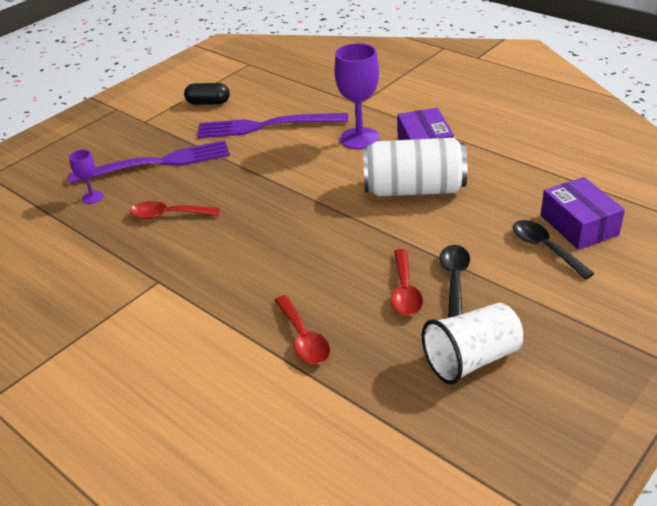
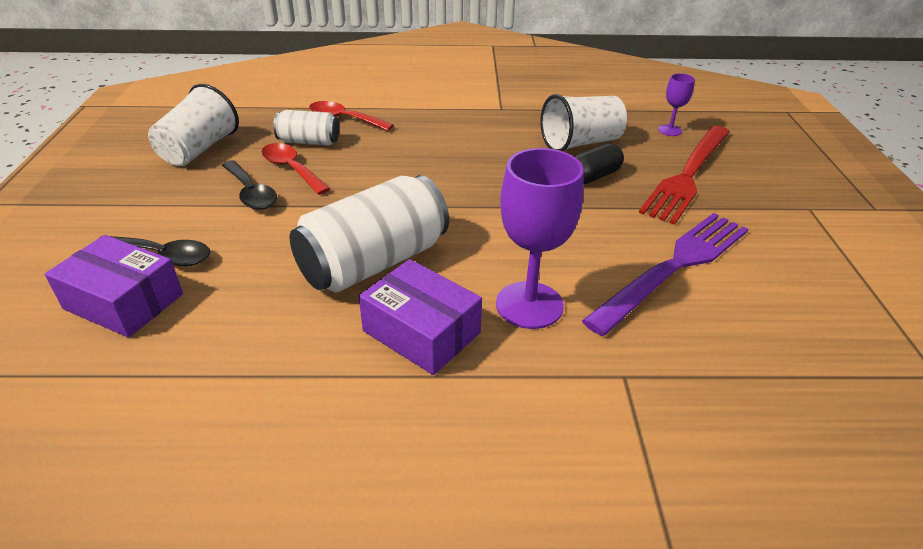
camera: 135 degrees right, 0 degrees up
purple fork [68,140,230,184] -> red fork [639,126,730,225]
red spoon [130,201,220,219] -> white cup [540,94,627,151]
black capsule [184,83,230,105] -> black capsule moved to [574,143,624,184]
none -> white can [273,110,339,146]

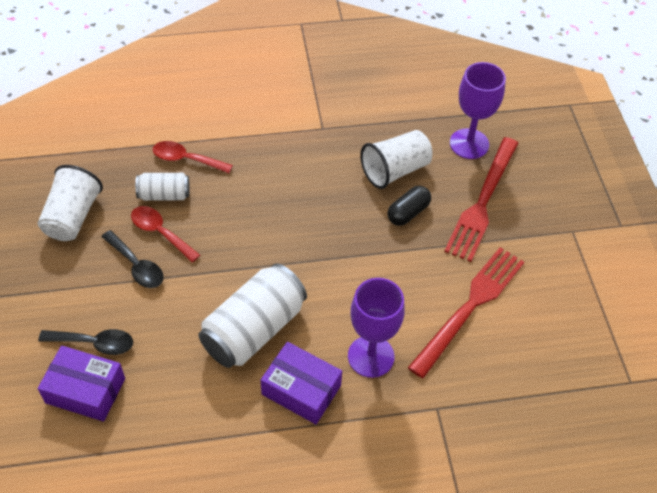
camera: 10 degrees left, 15 degrees up
purple fork [582,213,748,336] -> red fork [408,247,524,379]
purple goblet [658,73,695,136] -> purple goblet [450,62,506,159], size x1.99

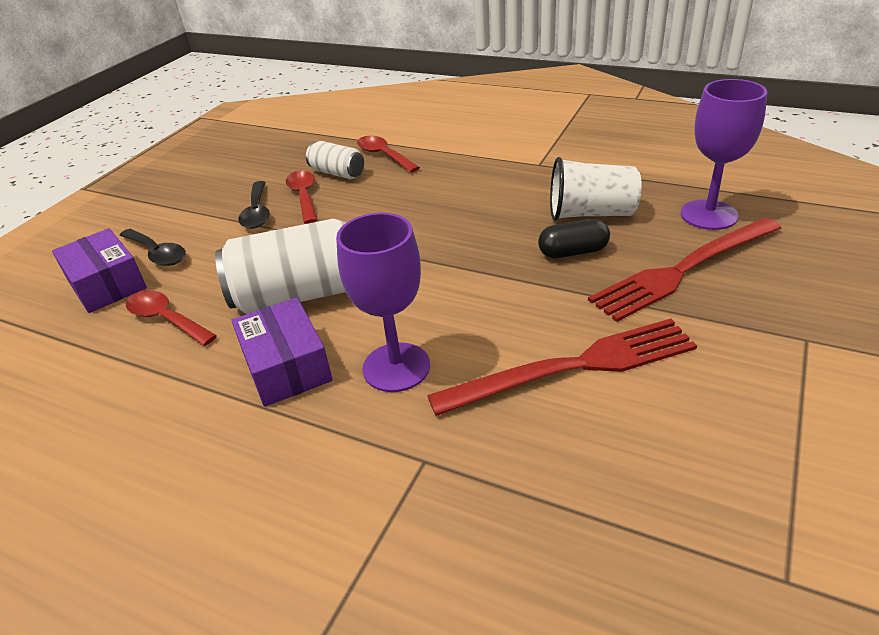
camera: 40 degrees right, 15 degrees down
white cup [38,165,103,241] -> none
none -> red spoon [126,290,217,346]

